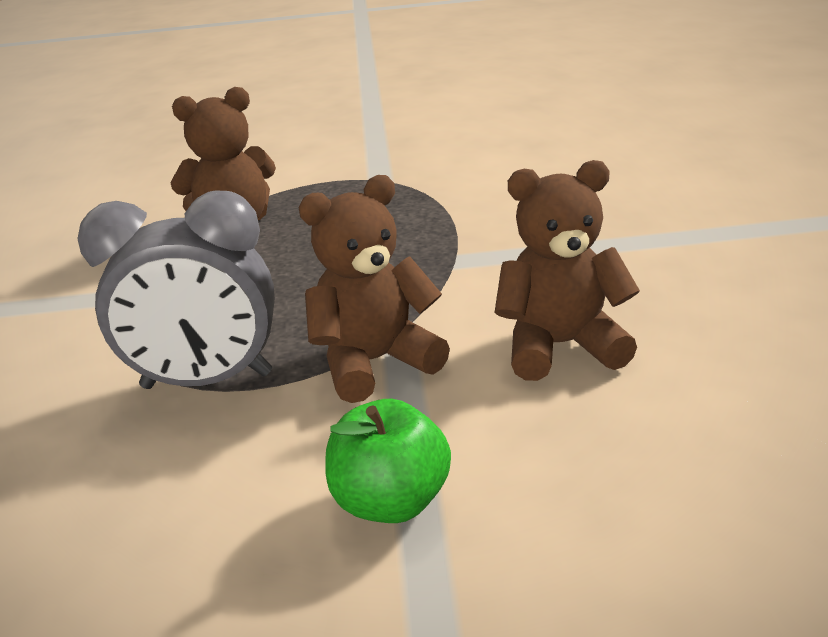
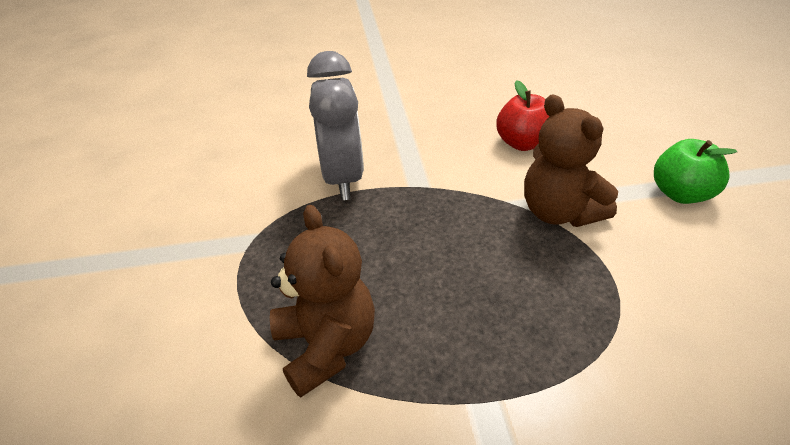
camera: 95 degrees left, 10 degrees up
grey clock [77,191,275,389] -> grey clock moved to [307,51,364,200]
brown teddy bear [494,160,640,381] -> red apple [496,80,549,151]

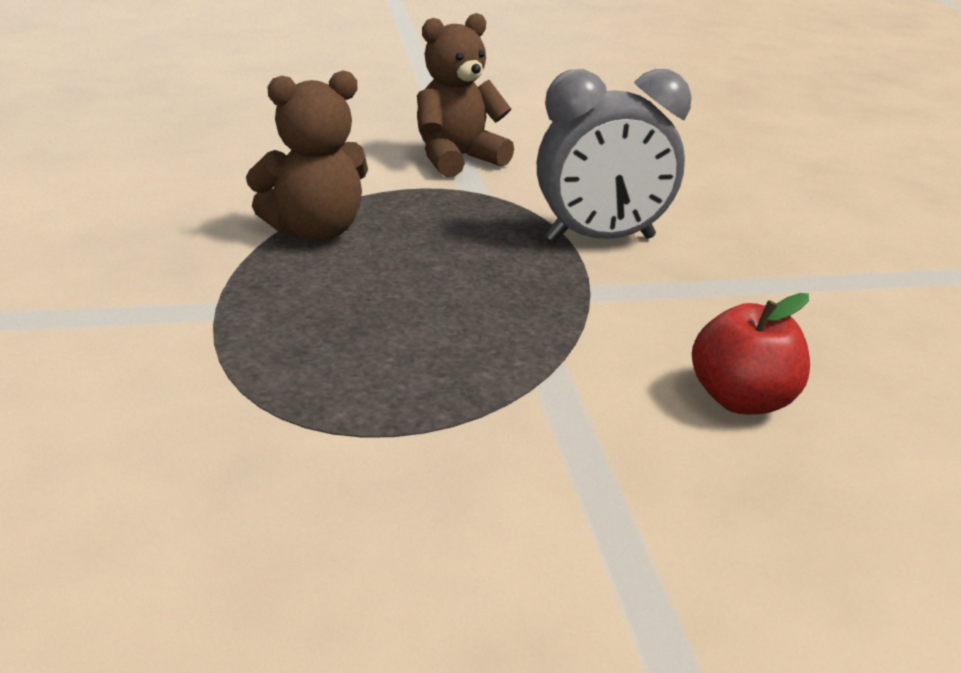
camera: 85 degrees right, 10 degrees down
brown teddy bear [524,95,618,227] -> brown teddy bear moved to [417,13,514,177]
green apple [654,139,737,204] -> none

